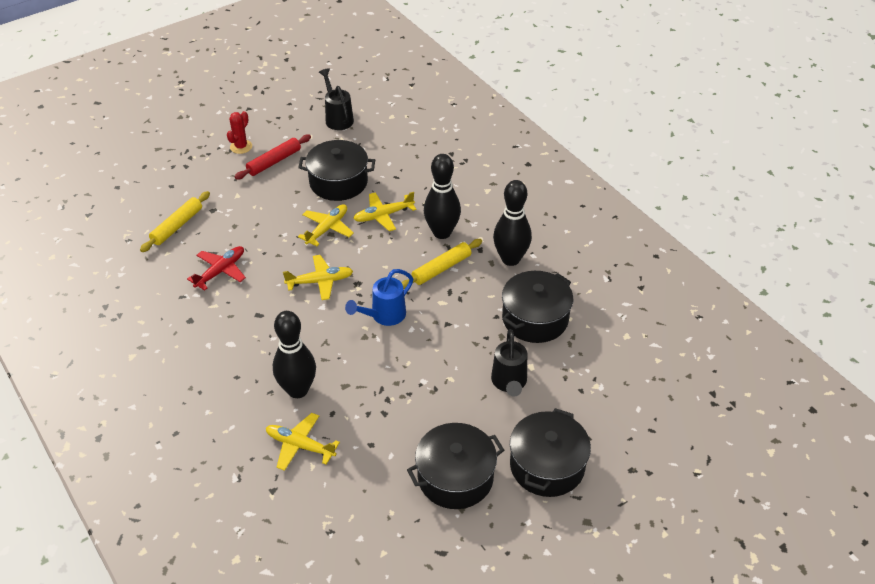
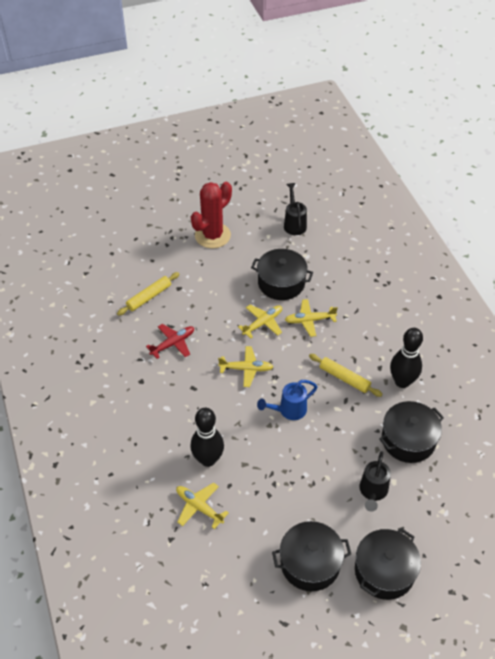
camera: 15 degrees right, 5 degrees up
red cactus [227,111,252,154] -> red cactus [191,182,232,248], size x2.03
red rolling pin [235,135,311,179] -> none
yellow rolling pin [402,239,482,289] -> yellow rolling pin turned 60 degrees clockwise [309,354,383,397]
black bowling pin [424,154,461,239] -> none

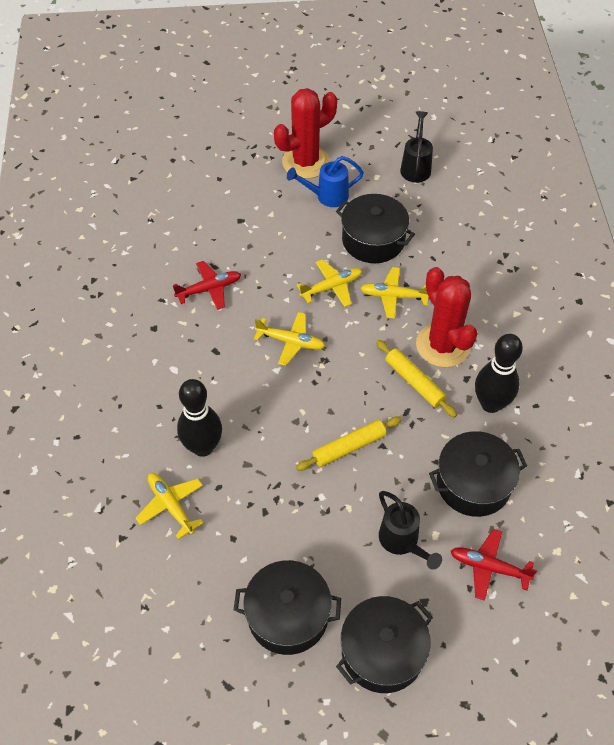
camera: 15 degrees right, 5 degrees up
yellow rolling pin [117,272,179,316] -> yellow rolling pin moved to [296,416,402,471]
blue watering can [257,380,318,420] -> blue watering can moved to [287,156,364,207]
black watering can [359,451,391,512] -> black watering can turned 60 degrees counterclockwise [379,491,442,570]
none -> red cactus [416,267,478,367]
none -> red plane [451,529,537,601]

